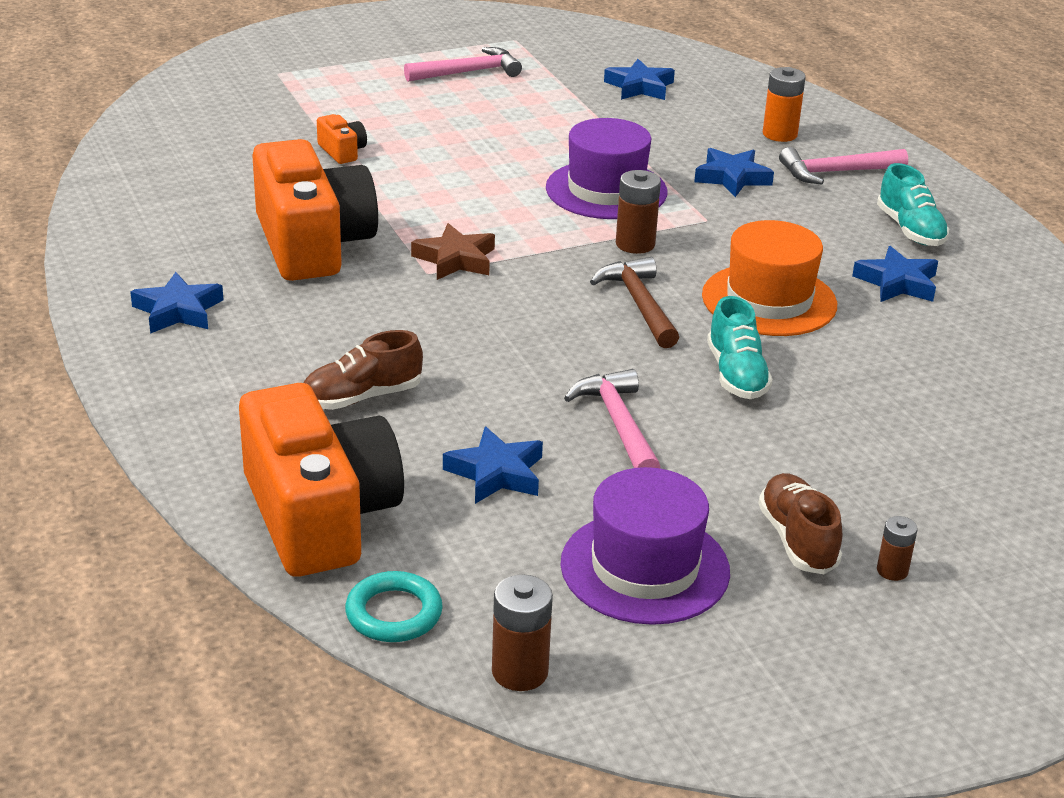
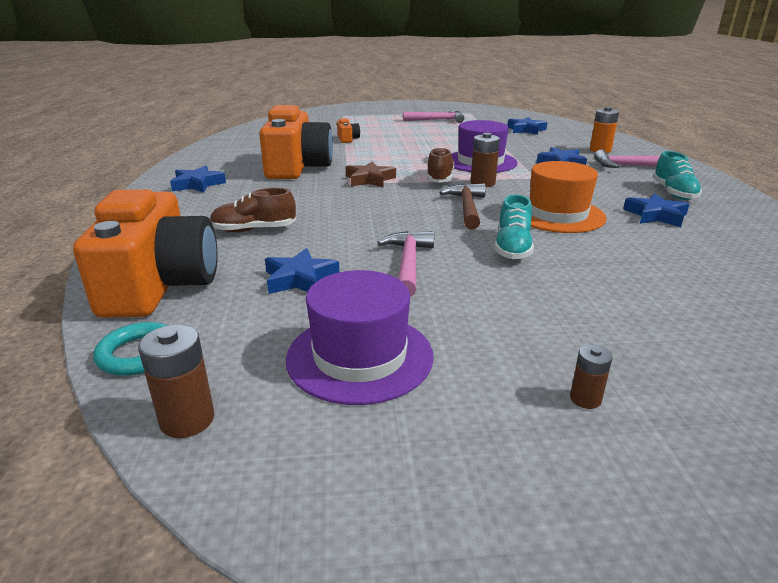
camera: 20 degrees right, 5 degrees down
brown shoe [758,473,842,574] -> brown shoe moved to [427,147,454,183]

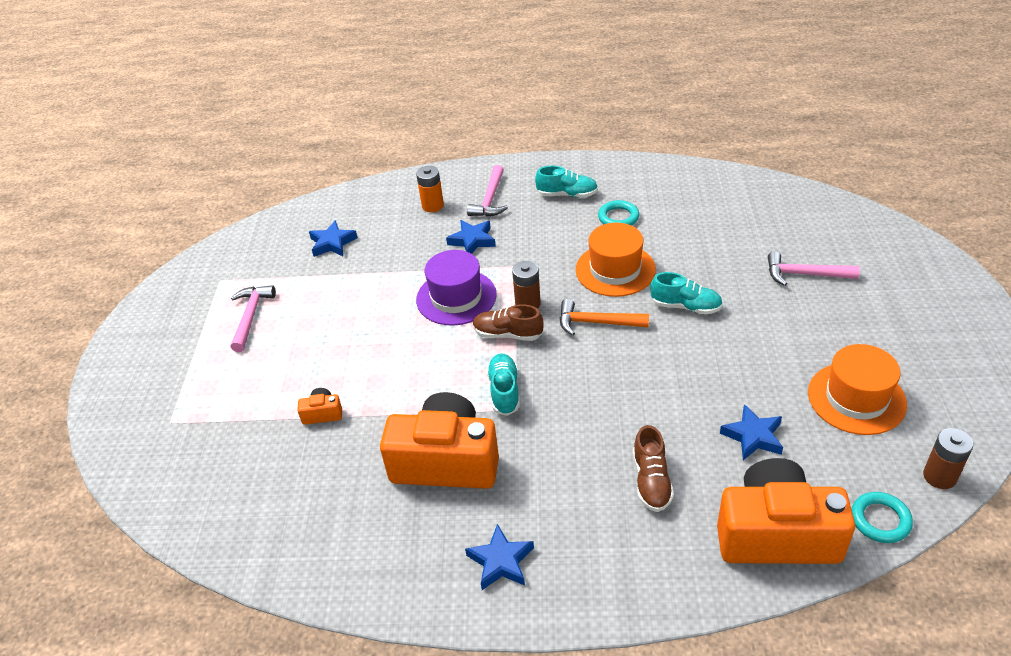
camera: 80 degrees left, 15 degrees up
purple hat [286,270,434,405] -> orange hat [808,344,907,435]
brown star [346,161,396,187] -> turquoise shoe [487,353,520,416]
pink hammer [377,231,434,297] -> pink hammer moved to [768,251,860,286]
brown hammer [440,183,486,229] -> orange hammer [560,299,649,336]
brown battery [570,345,612,409] -> none
blue star [623,194,689,227] -> turquoise ring [598,200,639,226]

